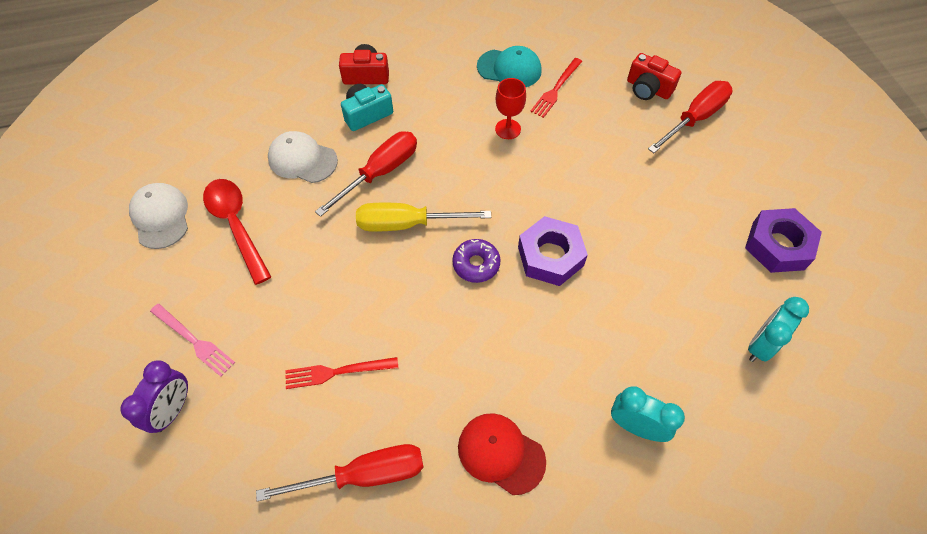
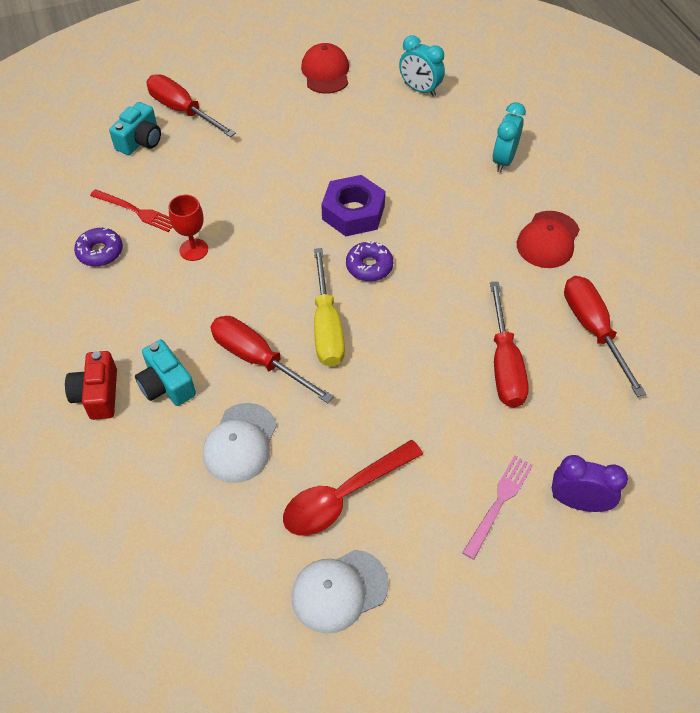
camera: 95 degrees left, 5 degrees down
red fork [285,357,398,389] -> red screwdriver [490,282,529,408]
turquoise cap [477,46,542,87] -> purple donut [74,228,123,267]
red camera [627,53,682,100] -> turquoise camera [109,102,161,155]
purple nut [745,208,822,273] -> red cap [301,43,349,94]

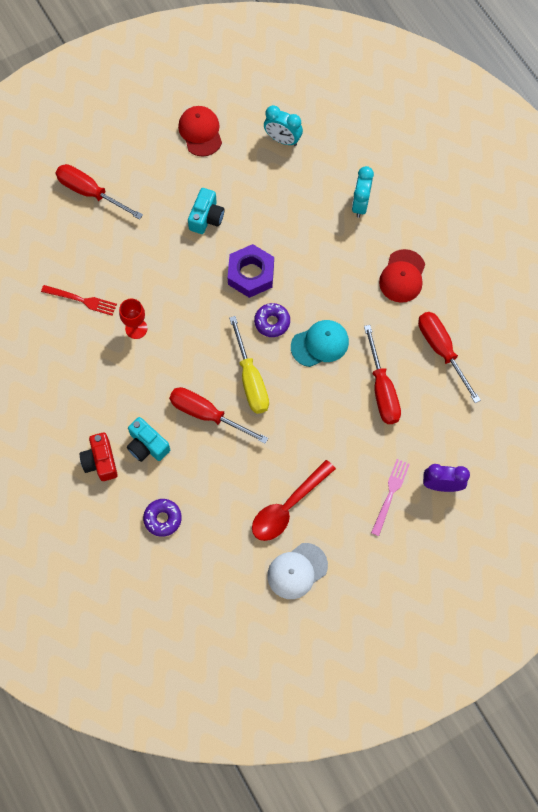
camera: 10 degrees left, 15 degrees up
purple donut [74,228,123,267] -> purple donut moved to [143,499,182,537]
turquoise camera [109,102,161,155] -> turquoise camera moved to [188,188,224,234]
white cap [203,403,277,483] -> none
none -> turquoise cap [291,320,349,367]

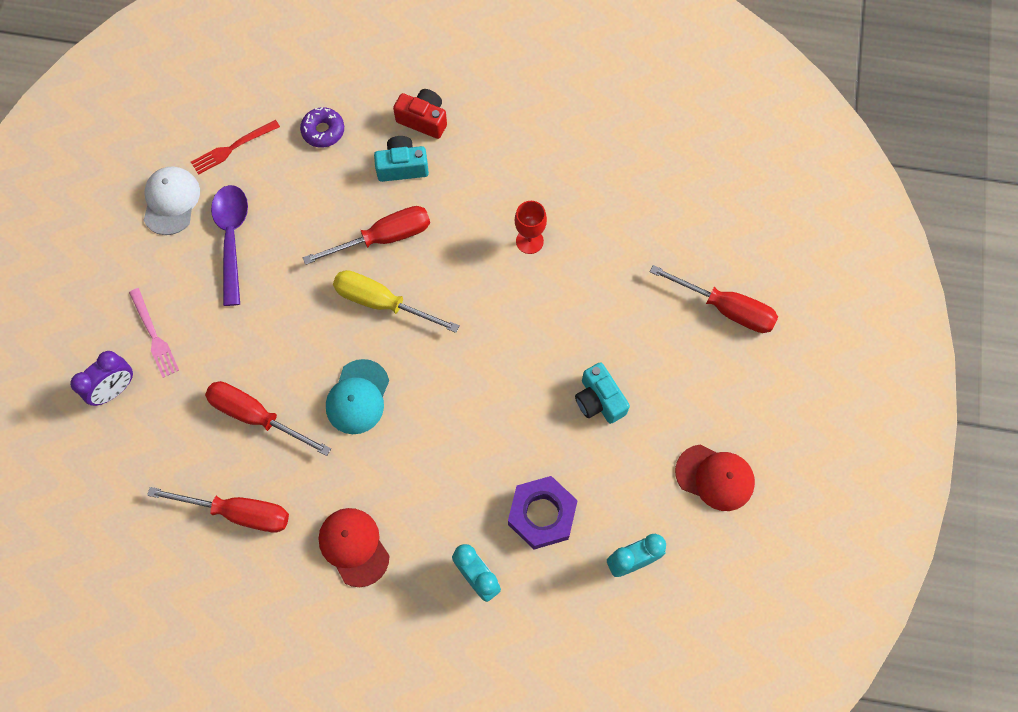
camera: 130 degrees right, 0 degrees up
red fork [41,285,117,316] -> red fork moved to [191,120,280,175]
red screwdriver [56,164,143,220] -> red screwdriver turned 45 degrees clockwise [650,265,778,333]
purple nut [228,244,274,298] -> purple nut moved to [508,476,578,550]
red spoon [252,460,336,541] -> purple spoon [211,185,248,306]
purple donut [254,303,290,337] -> none

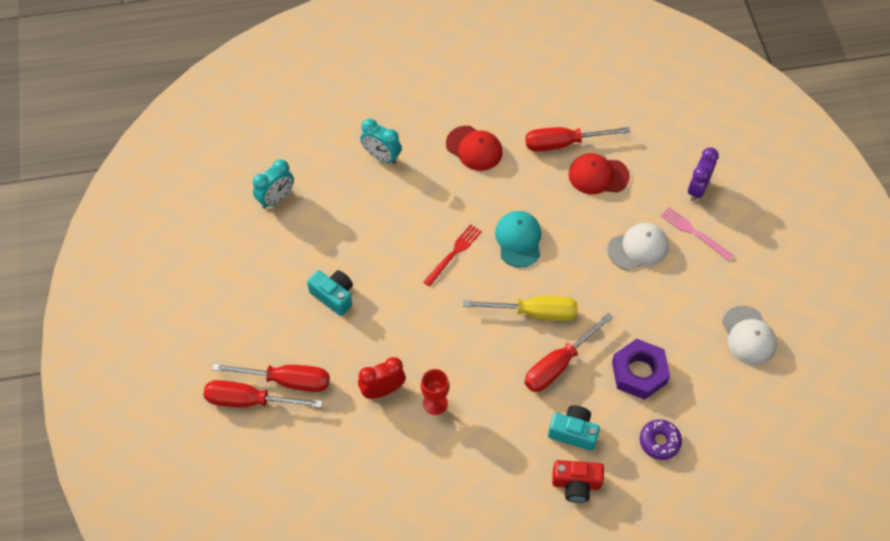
camera: 160 degrees right, 10 degrees down
red fork [191,120,280,175] -> red fork moved to [423,224,482,287]
red screwdriver [205,381,331,456] -> red screwdriver moved to [212,363,330,392]
purple spoon [211,185,248,306] -> none
turquoise camera [374,136,429,182] -> turquoise camera turned 135 degrees counterclockwise [548,405,600,451]
purple nut [508,476,578,550] -> purple nut moved to [612,339,670,400]
red cap [675,445,755,511] -> red cap moved to [569,153,630,194]
none -> red clock [358,357,406,399]
none -> white cap [607,223,669,270]

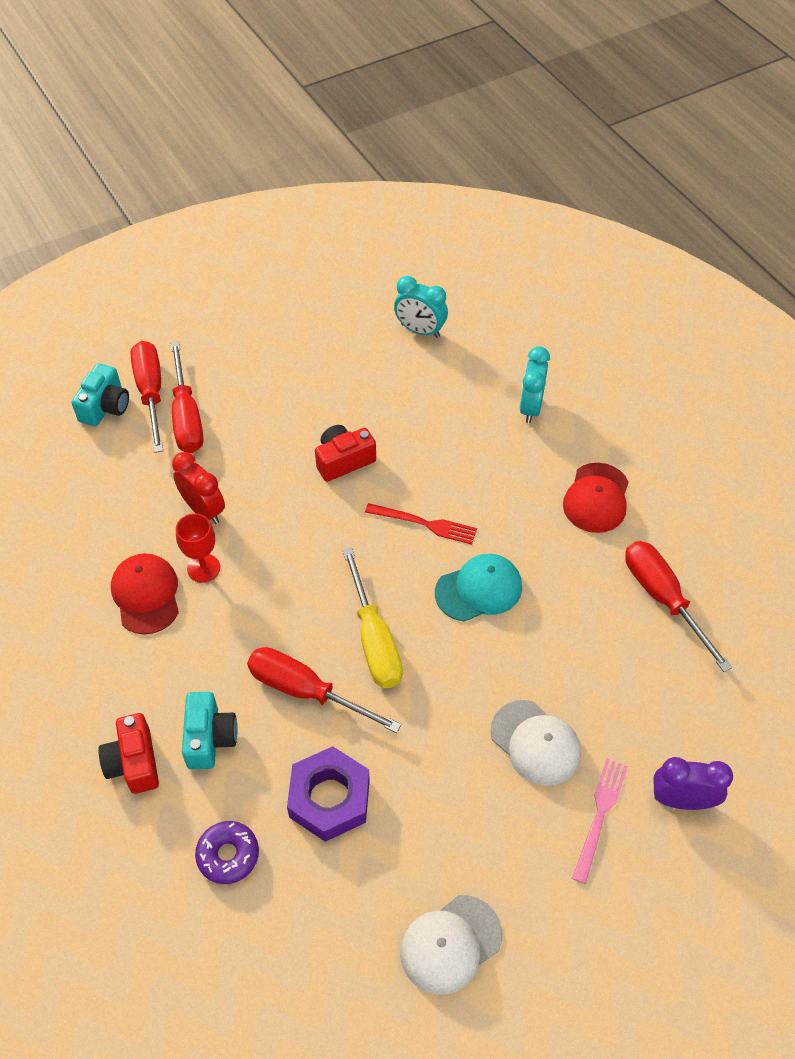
camera: 70 degrees right, 5 degrees down
turquoise camera [307,270,353,316] -> turquoise camera moved to [72,363,129,426]
red cap [569,153,630,194] -> red cap moved to [111,553,179,635]
none -> red camera [315,425,376,482]

